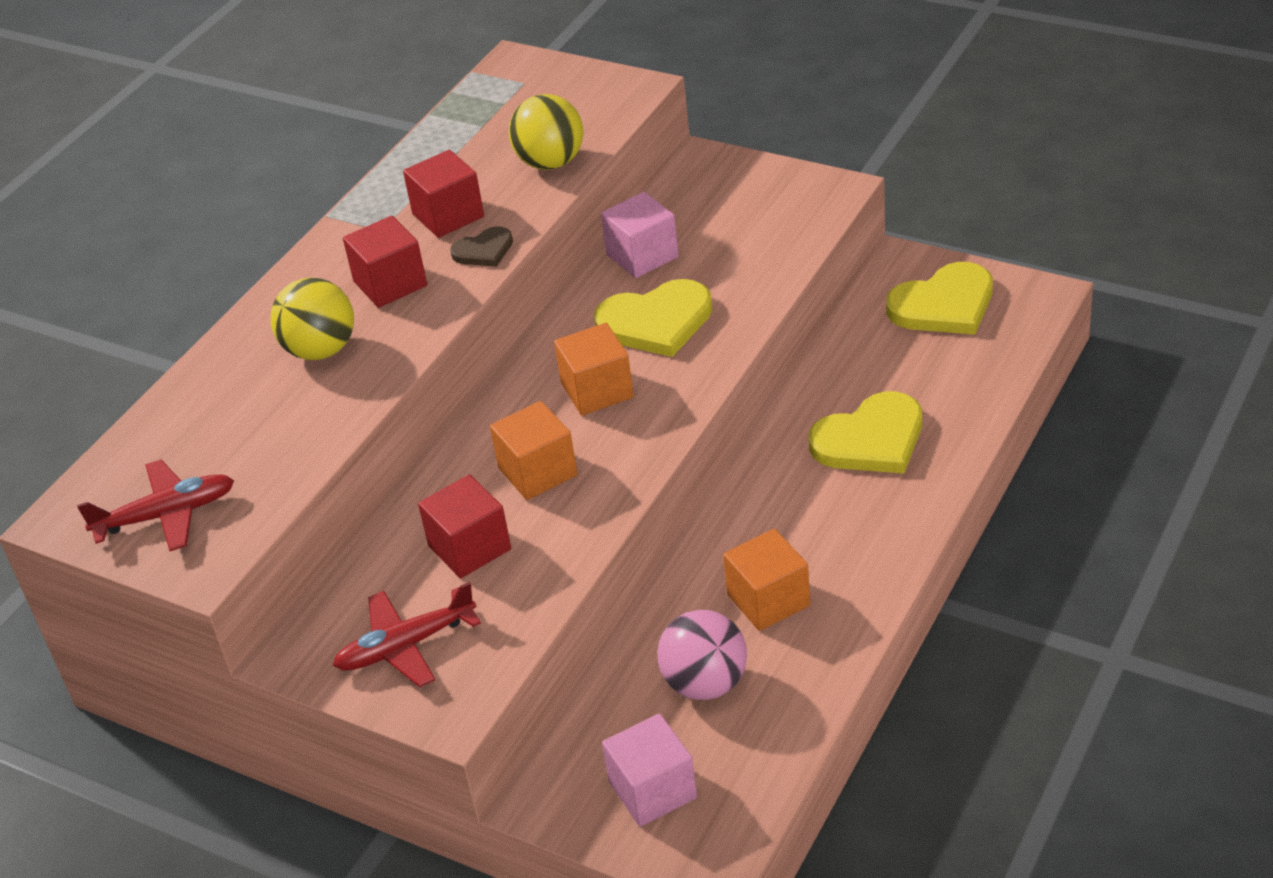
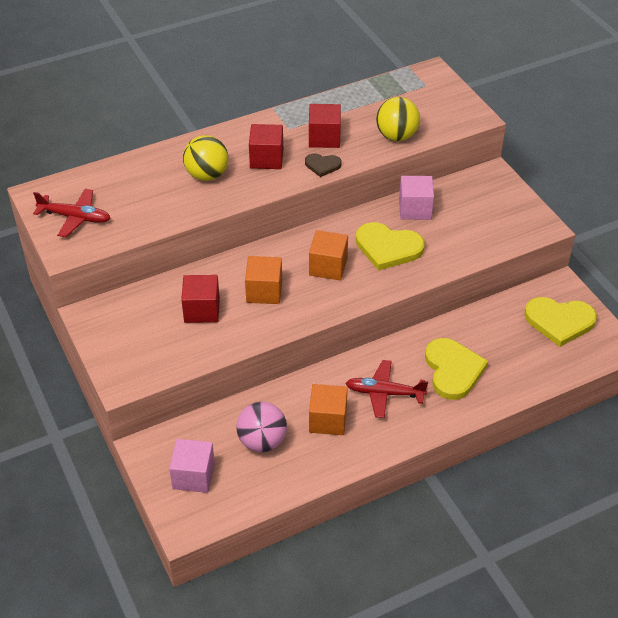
camera: 30 degrees right, 5 degrees up
red plane [333,582,481,687] -> red plane moved to [345,360,428,418]
yellow heart [809,391,922,474] -> yellow heart turned 105 degrees counterclockwise [425,338,488,400]

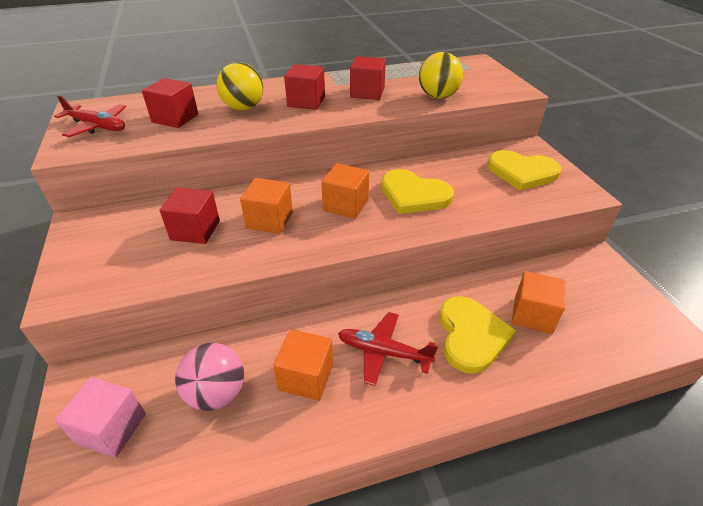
camera: 10 degrees right, 5 degrees down
brown heart [305,153,342,177] -> none
pink cube [399,176,434,220] -> none
yellow heart [524,297,597,347] -> yellow heart moved to [487,150,562,191]
none -> red cube [142,78,198,128]
none -> orange cube [512,271,566,334]

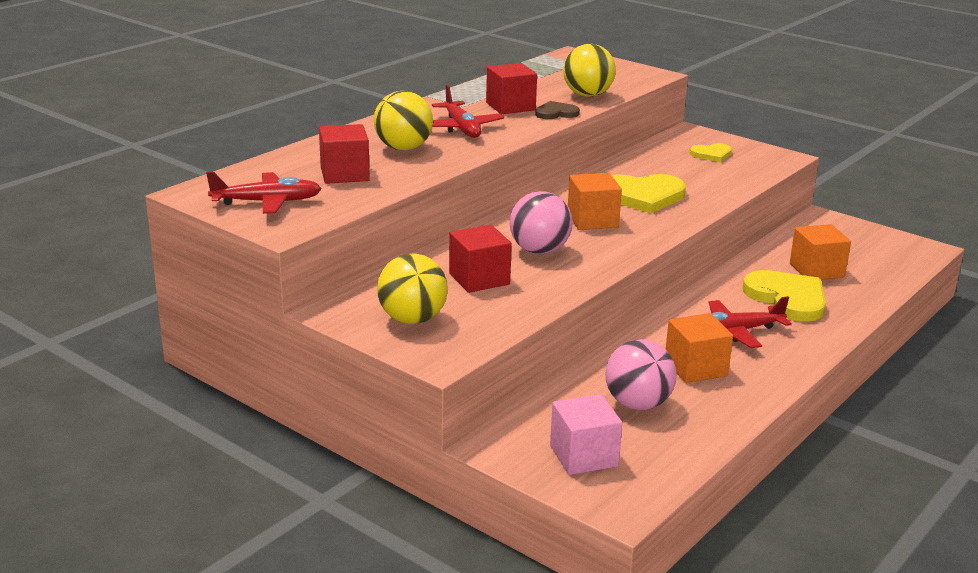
camera: 35 degrees left, 15 degrees down
orange cube [240,178,293,234] -> pink ball [510,191,573,254]
red cube [284,64,325,110] -> red plane [432,85,504,138]
yellow heart [487,150,562,191] -> yellow heart [690,143,732,162], size x0.53
none -> yellow ball [377,254,448,324]
none -> brown heart [535,101,580,119]

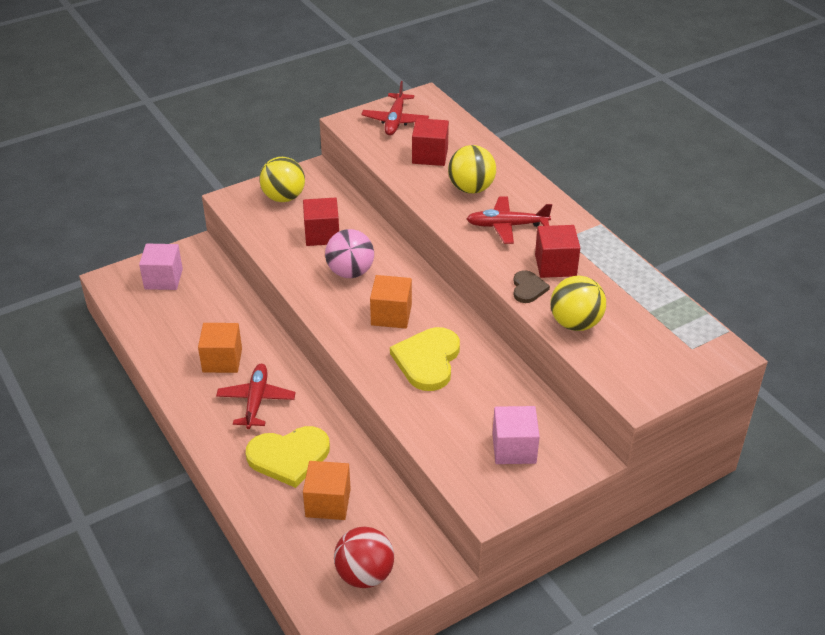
camera: 110 degrees right, 15 degrees up
pink ball [605,339,677,410] -> none
yellow heart [690,143,732,162] -> pink cube [492,406,540,464]
none -> red ball [334,527,394,588]

